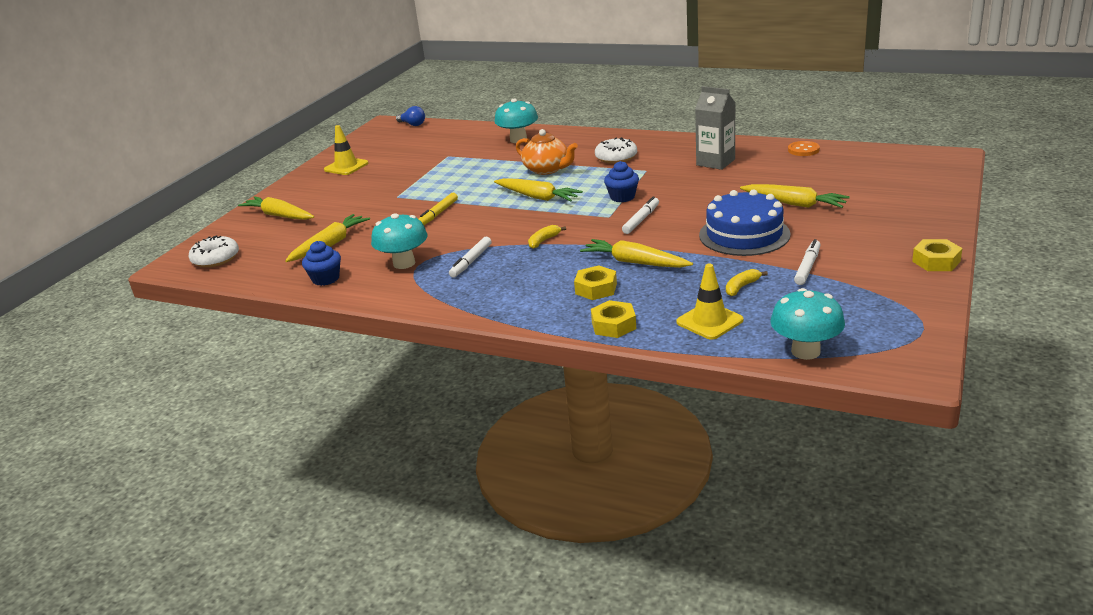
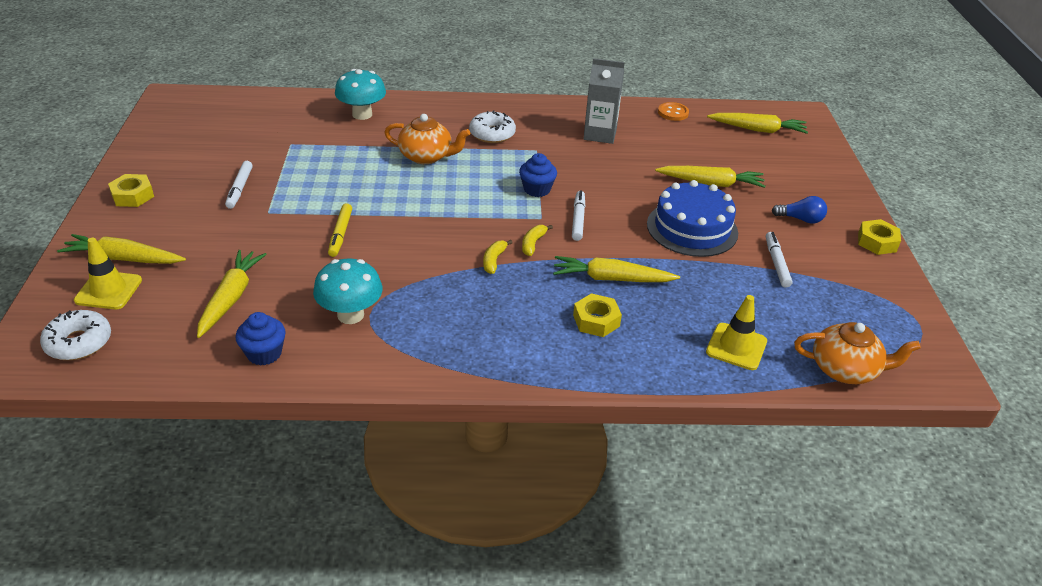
camera: 30 degrees left, 10 degrees up
yellow traffic cone [324,125,368,175] -> yellow traffic cone moved to [74,238,142,309]
blue light bulb [396,106,425,126] -> blue light bulb moved to [772,196,827,224]
white marker [449,237,492,278] -> white marker moved to [225,161,253,209]
yellow carrot [494,178,583,202] -> yellow carrot moved to [707,113,808,134]
yellow nut [591,300,636,338] -> yellow nut moved to [108,174,154,207]
yellow banana [726,269,768,296] -> yellow banana moved to [522,225,553,256]
turquoise mushroom [770,288,845,360] -> orange teapot [794,322,921,384]

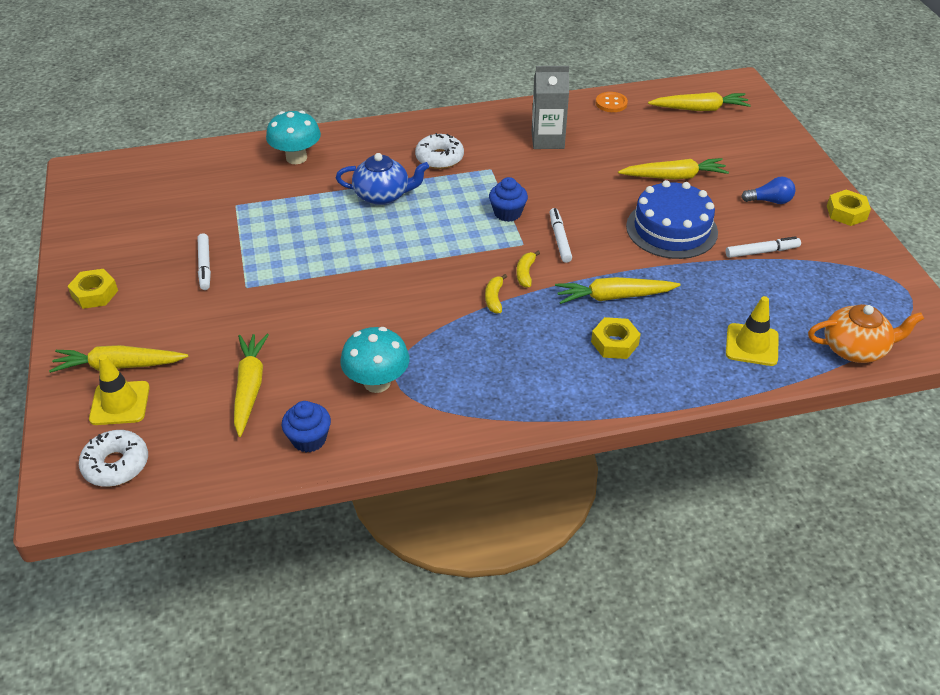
camera: 10 degrees left, 5 degrees up
yellow marker [328,203,352,257] -> none
orange teapot [384,114,470,164] -> blue teapot [336,153,429,205]
white marker [766,232,793,288] -> white marker turned 90 degrees clockwise [726,236,801,258]

